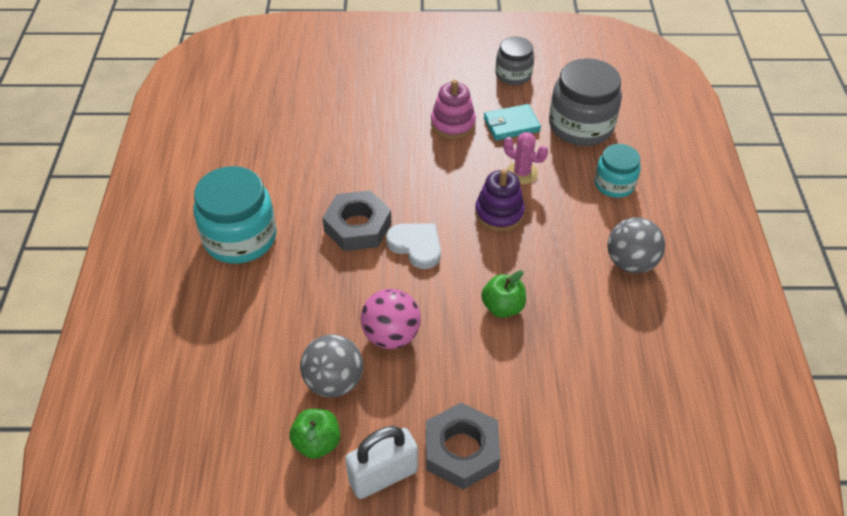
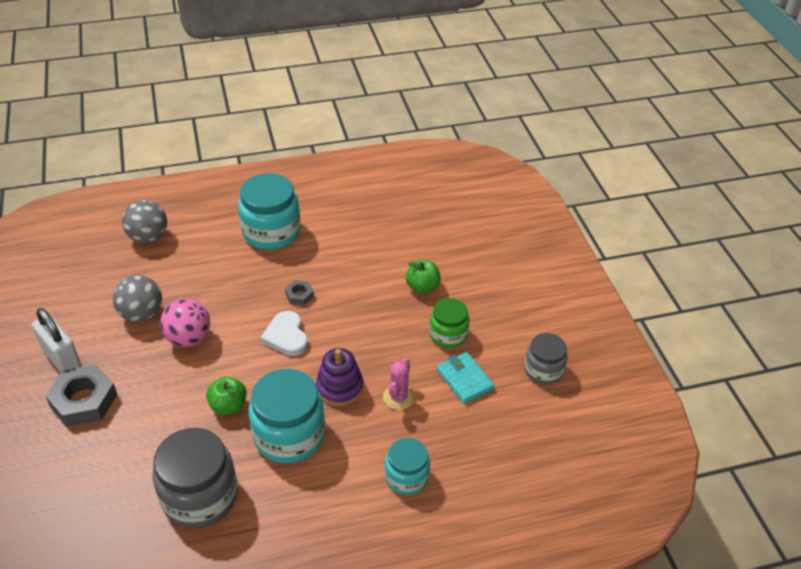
camera: 75 degrees right, 5 degrees down
green apple [289,409,340,459] -> green apple moved to [406,260,441,294]
grey nut [322,190,391,251] -> grey nut [285,280,314,305], size x0.49
white heart [386,224,441,269] -> white heart turned 135 degrees clockwise [260,311,308,356]
pink stacking toy [431,80,476,139] -> green jar [429,298,470,348]
grey jar [549,58,622,146] -> grey jar moved to [153,428,238,528]
grey ball [607,217,665,273] -> grey ball moved to [122,200,167,243]
none -> turquoise jar [249,369,325,464]

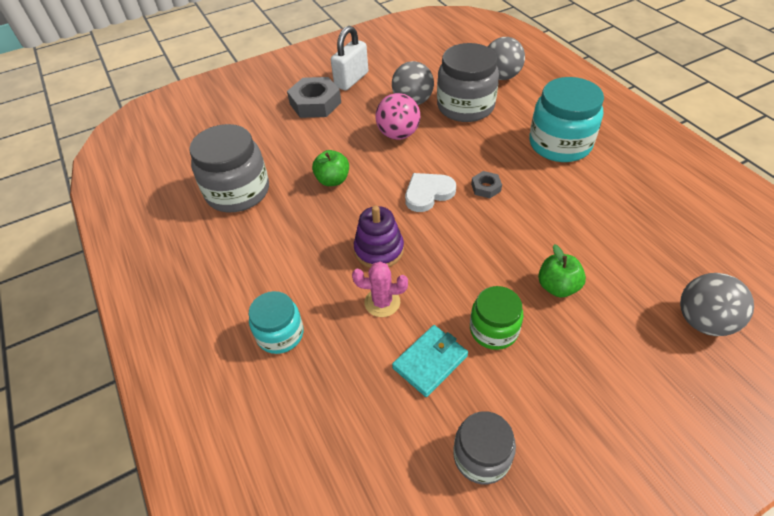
camera: 80 degrees right, 5 degrees up
turquoise jar [249,369,325,464] -> none
none -> grey jar [437,43,499,122]
none -> grey ball [680,273,754,336]

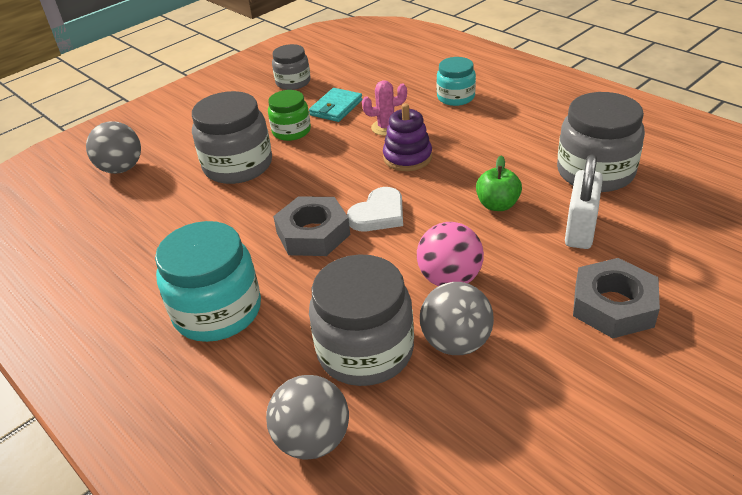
camera: 165 degrees right, 10 degrees down
white padlock [331,26,368,91] -> white padlock moved to [565,154,603,249]
grey nut [471,171,502,198] -> grey nut [273,196,350,256], size x2.02
green apple [538,244,586,297] -> grey jar [192,91,272,184]

